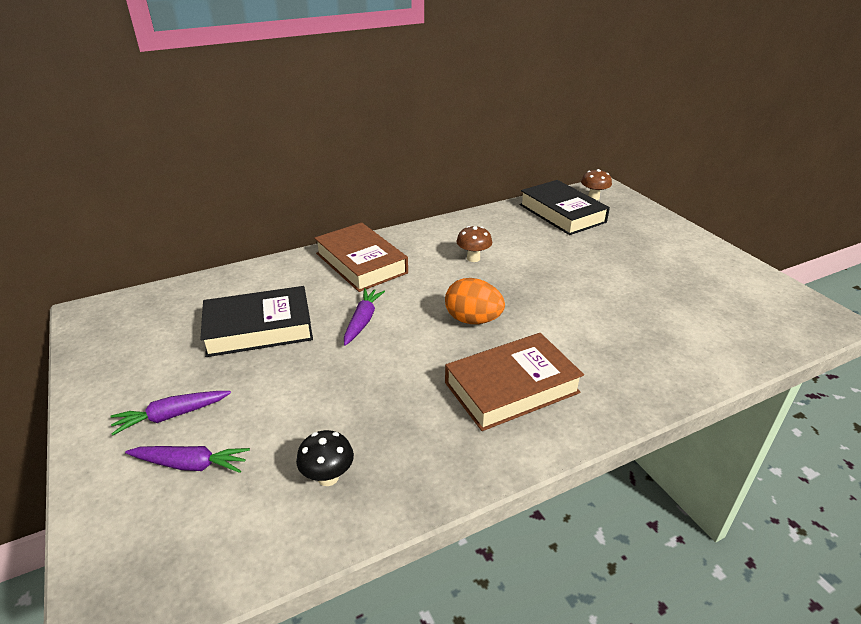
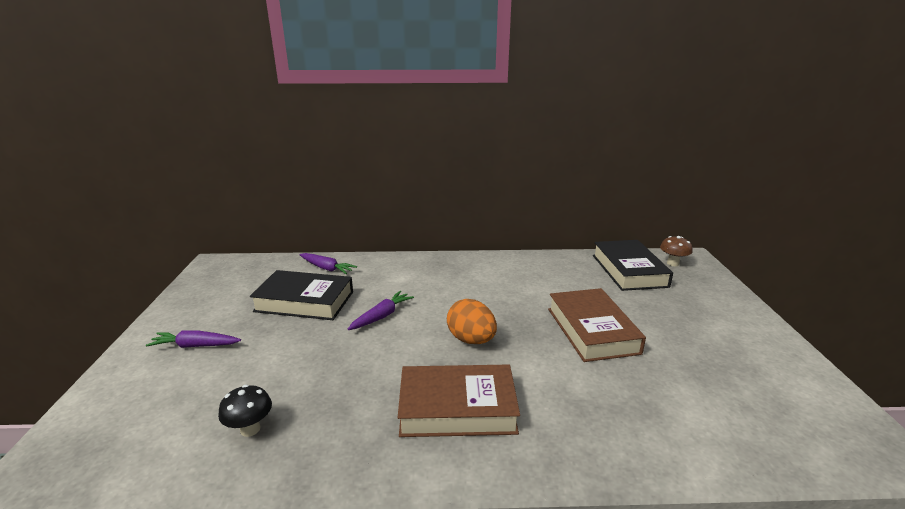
camera: 25 degrees right, 10 degrees down
purple carrot [125,446,250,473] -> purple carrot moved to [299,253,357,274]
brown book [314,222,408,292] -> brown book moved to [548,288,646,362]
brown mushroom [456,226,492,262] -> none

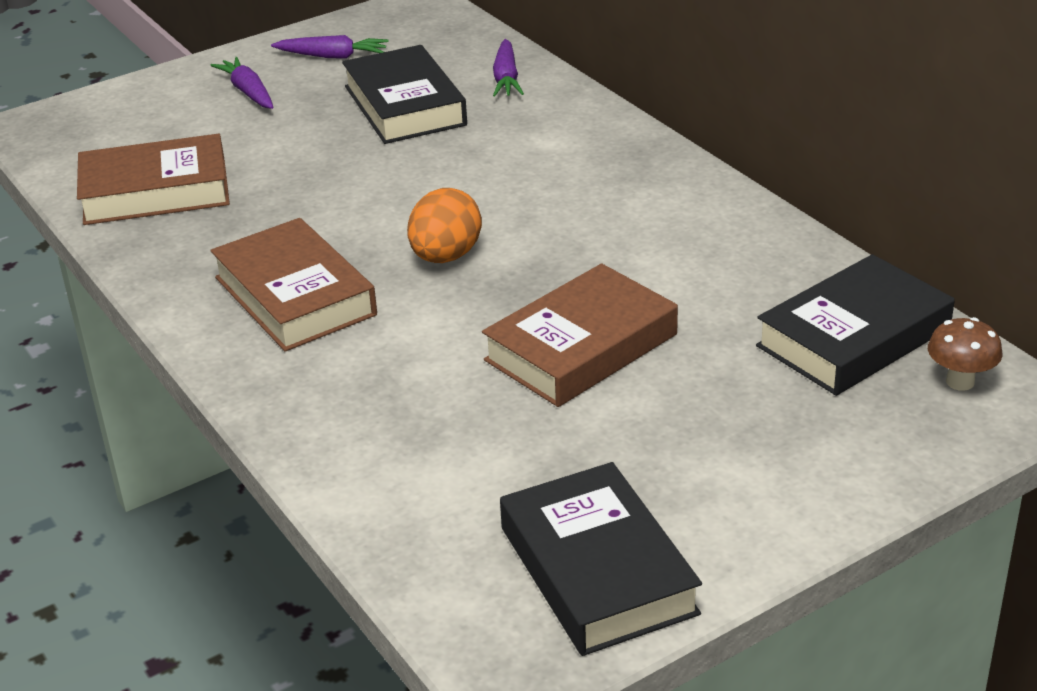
camera: 60 degrees right, 10 degrees up
black mushroom [218,385,272,437] -> brown book [77,134,230,225]
purple carrot [348,291,414,330] -> purple carrot moved to [271,35,388,59]
none -> black book [500,462,702,656]

